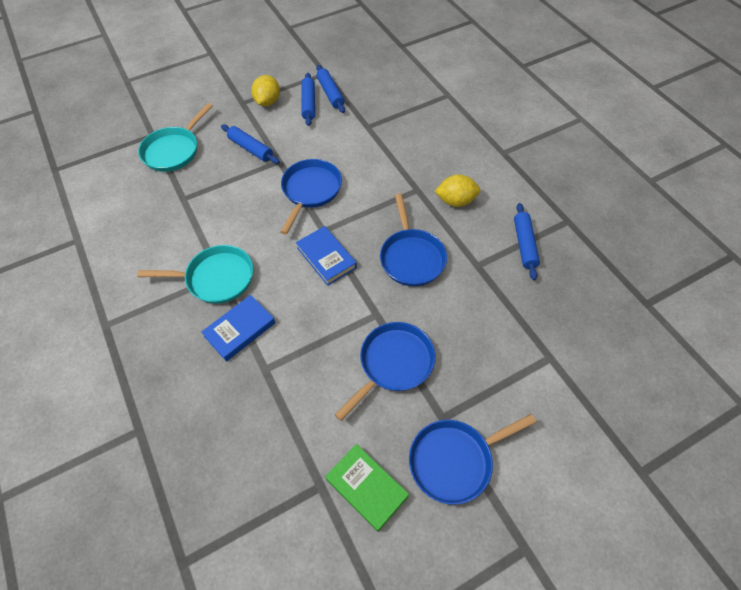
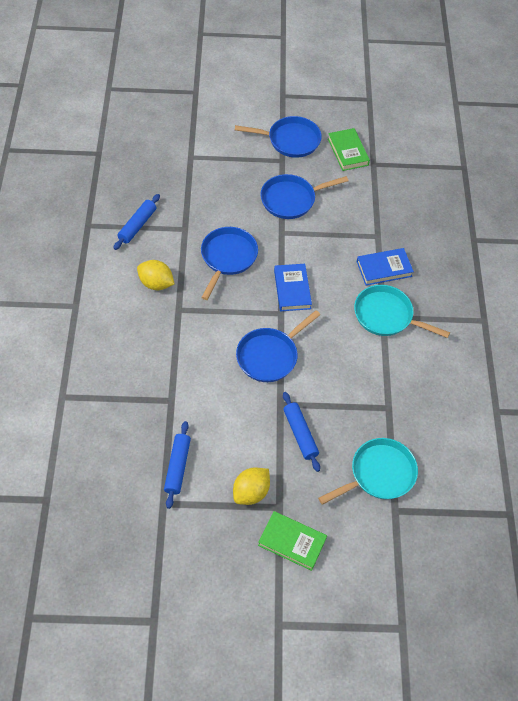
camera: 155 degrees left, 0 degrees up
blue rolling pin [301,73,315,126] -> none
none -> green book [258,511,327,571]

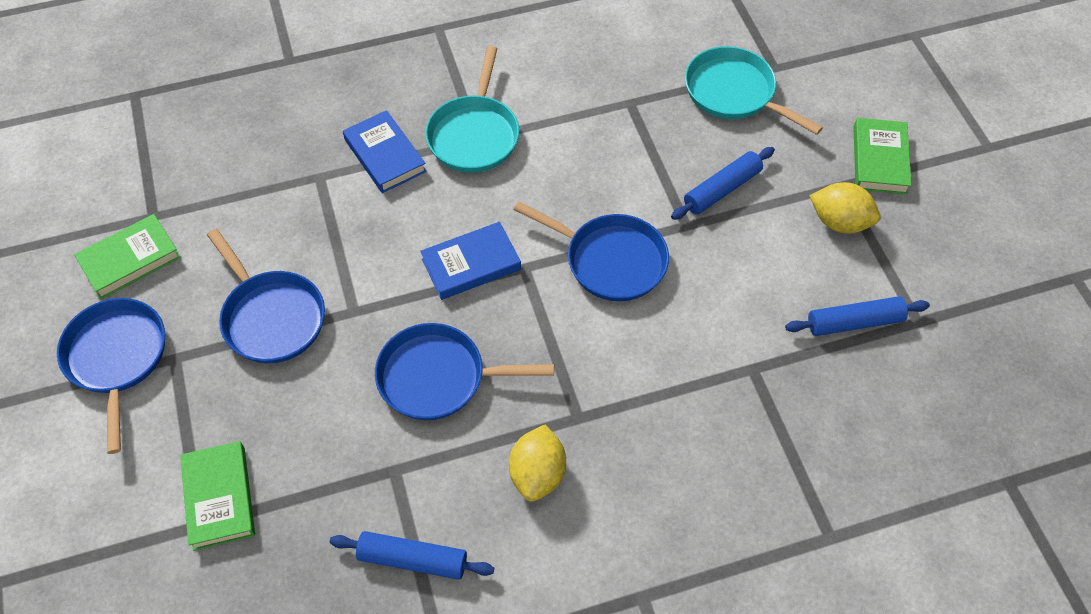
camera: 105 degrees left, 0 degrees up
none -> green book [180,441,255,551]

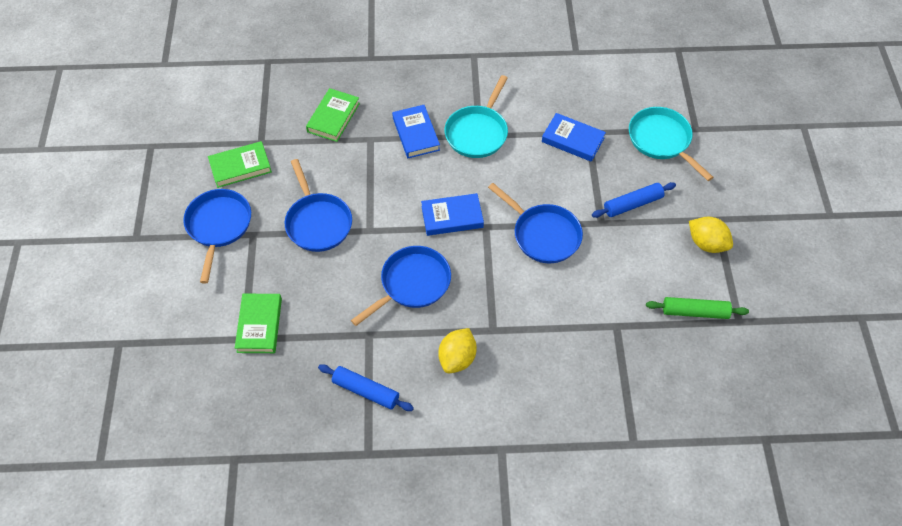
camera: 15 degrees right, 0 degrees up
blue pan [375,323,554,420] -> blue pan turned 120 degrees clockwise [351,246,451,326]
blue rolling pin [785,296,930,336] -> green rolling pin [646,297,749,319]
green book [853,118,911,194] -> green book moved to [306,88,360,142]
none -> blue book [542,113,606,162]

